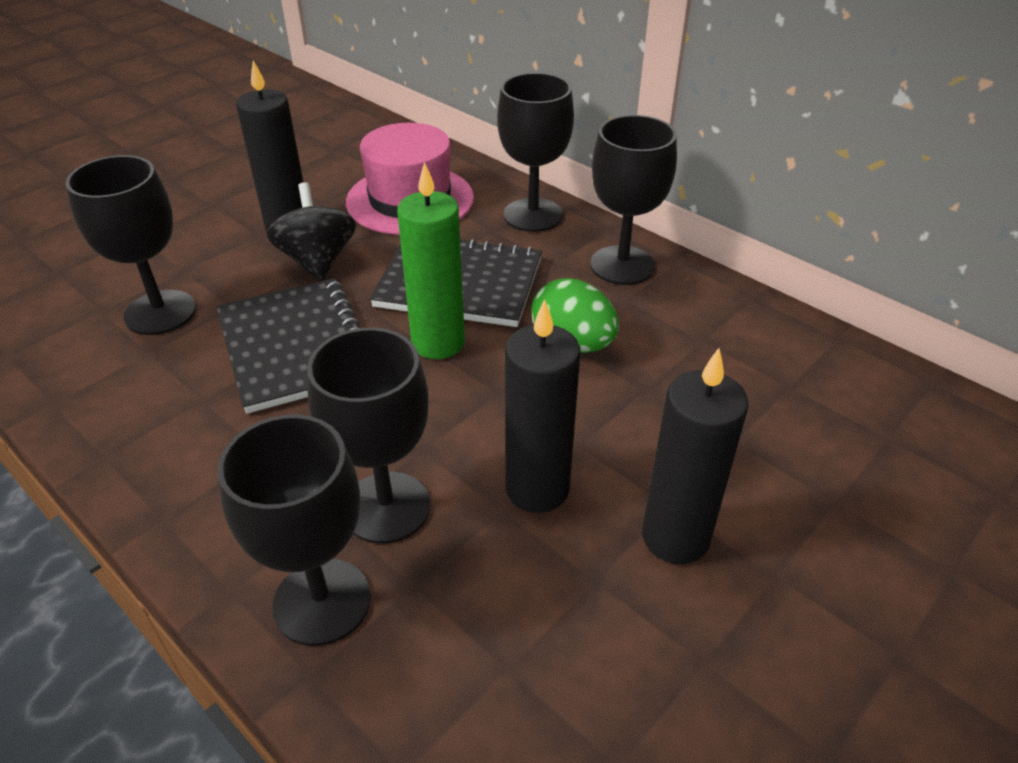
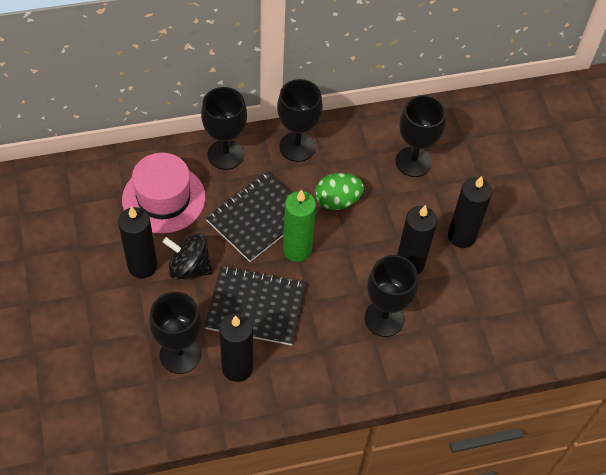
camera: 60 degrees left, 15 degrees up
black goblet [218,415,371,646] -> black goblet moved to [396,95,446,177]
none -> black candle [219,313,253,382]

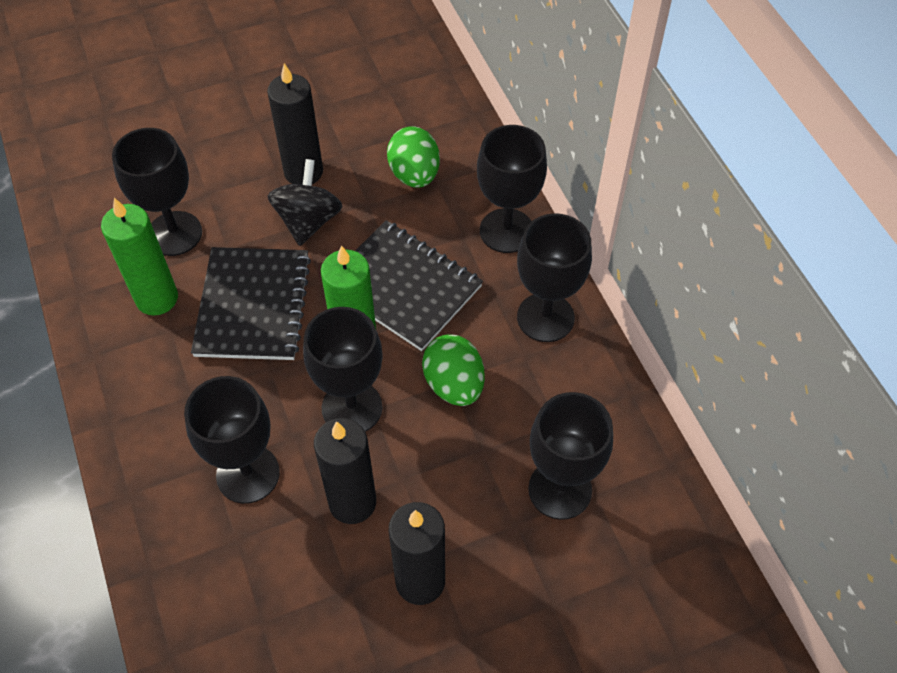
camera: 85 degrees right, 0 degrees up
pink hat [122,153,206,234] -> green egg [387,126,440,188]
black candle [219,313,253,382] -> green candle [101,198,178,316]
none -> black goblet [303,307,383,432]

